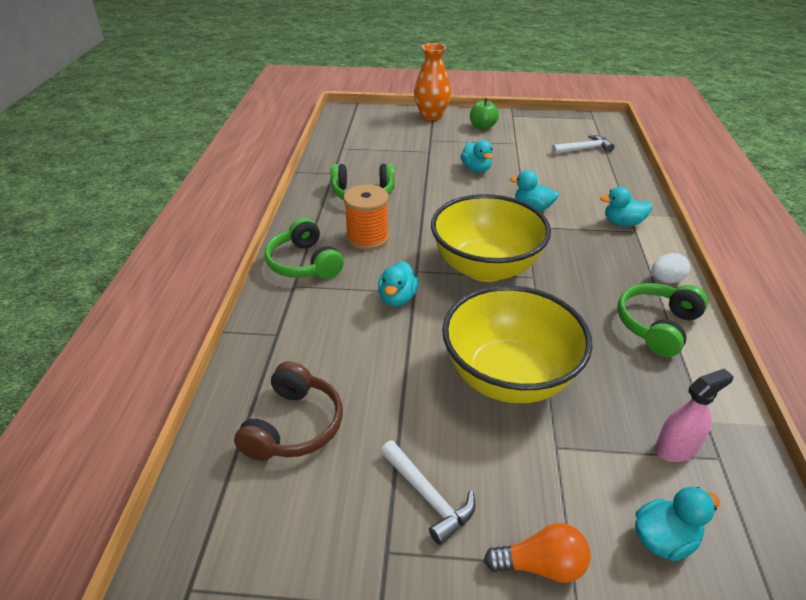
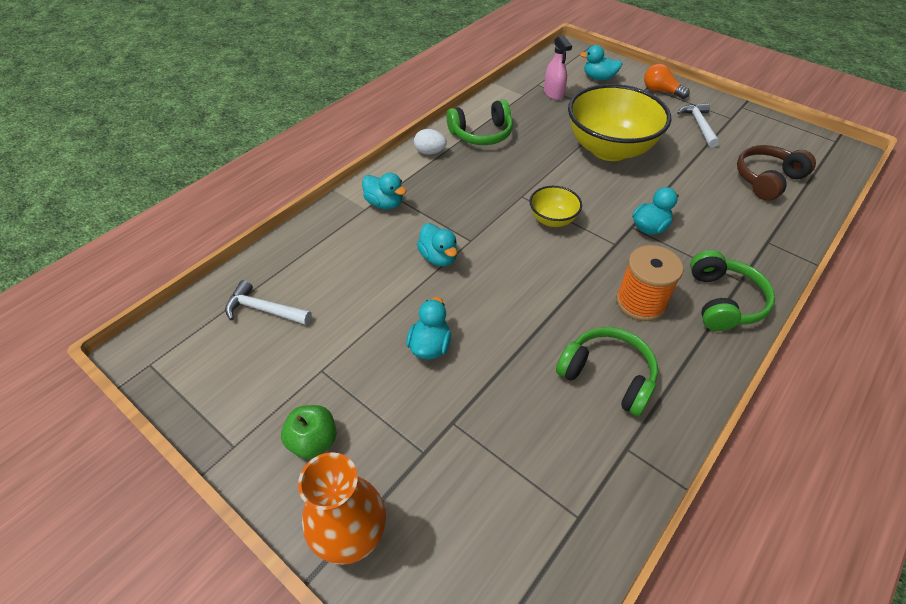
camera: 145 degrees left, 10 degrees up
yellow bowl [431,194,551,282] -> yellow bowl [530,186,582,227], size x0.47
pink spray bottle [655,368,734,462] -> pink spray bottle turned 120 degrees counterclockwise [544,35,572,100]

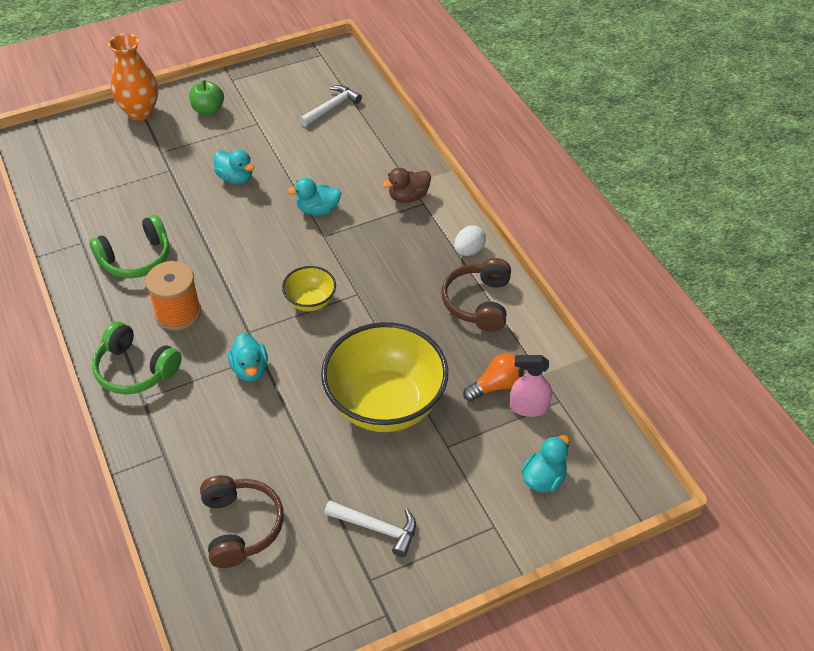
camera: 115 degrees right, 0 degrees up
turquoise duck [362,173,407,209] -> brown duck [382,168,431,203]
green headphones [447,99,513,145] -> brown headphones [442,258,511,332]
orange light bulb [644,64,690,99] -> orange light bulb moved to [463,353,525,401]

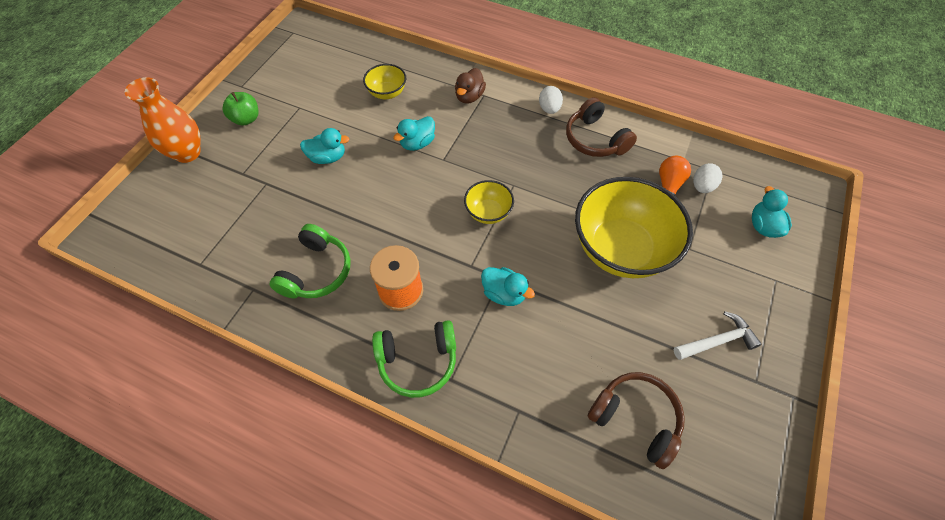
camera: 40 degrees left, 10 degrees up
white hammer [299,85,362,127] -> none
pink spray bottle [510,355,552,417] -> white egg [693,163,722,193]
none -> yellow bowl [363,64,406,99]

